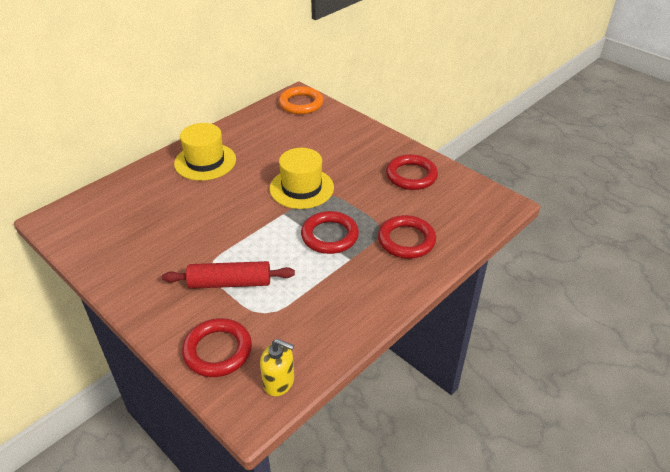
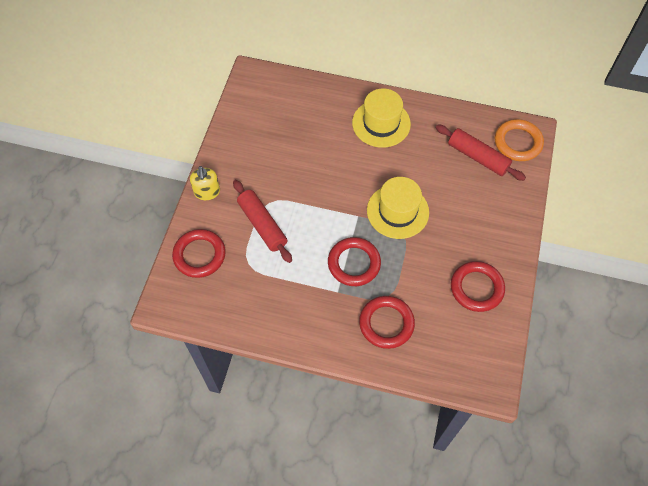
camera: 60 degrees right, 20 degrees up
yellow soap dispenser [260,339,294,396] -> yellow soap dispenser moved to [190,166,220,200]
none -> red rolling pin [436,125,526,181]

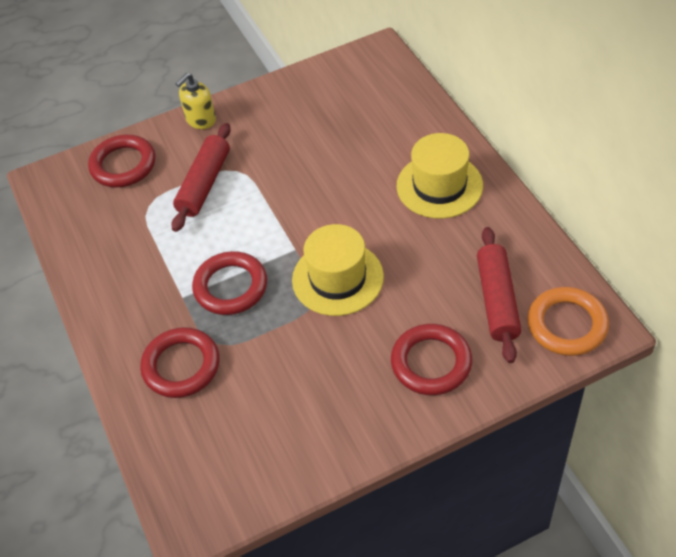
camera: 55 degrees right, 10 degrees down
red ring [451,261,505,312] -> red ring moved to [391,324,472,395]

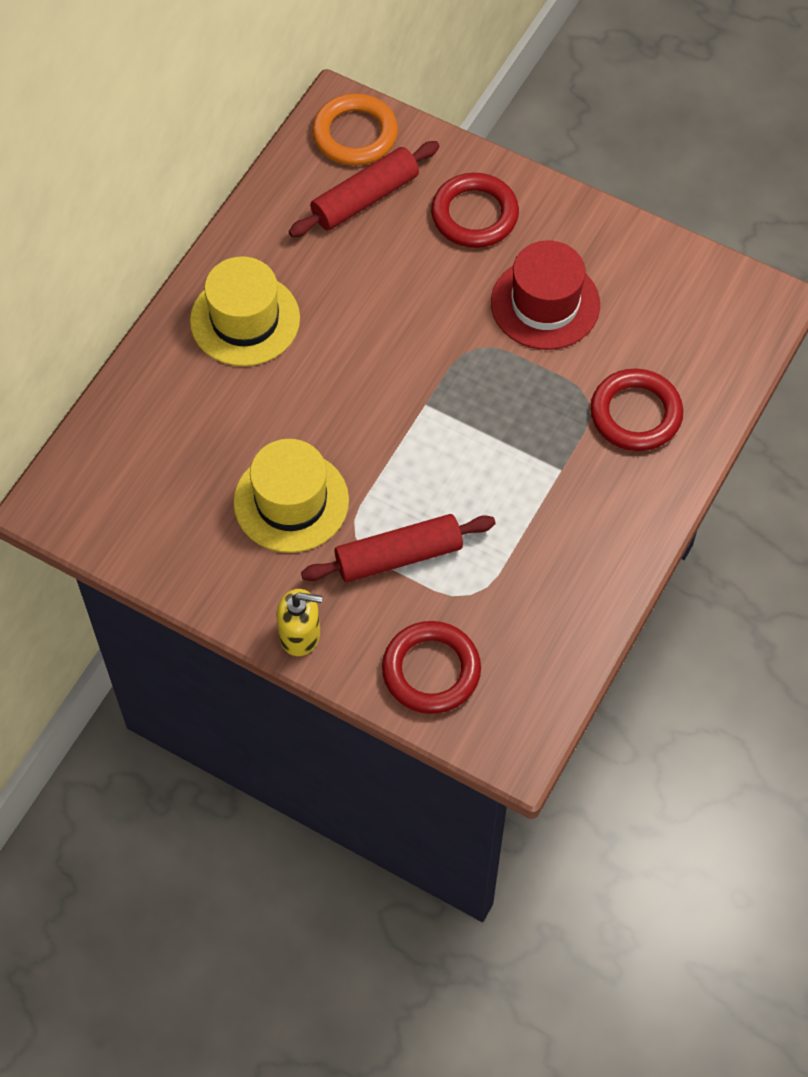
camera: 130 degrees left, 10 degrees up
red ring [192,251,267,315] -> none
yellow hat [292,224,384,316] -> yellow hat moved to [233,439,349,553]
none -> red hat [491,240,600,350]

